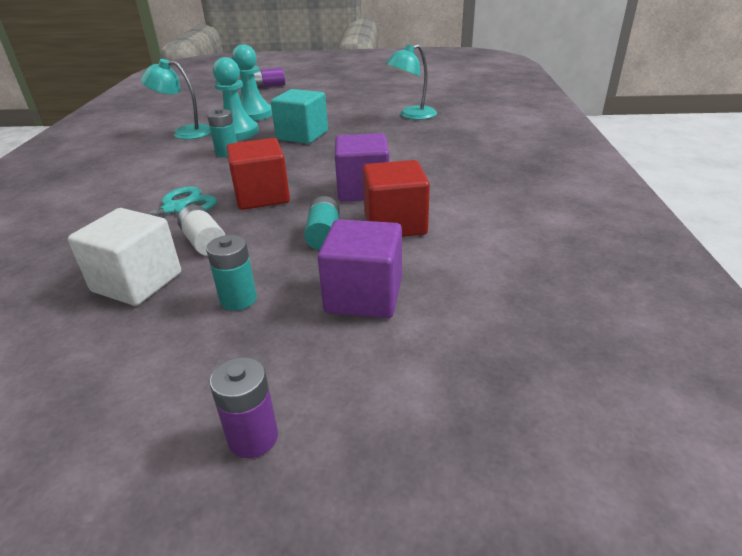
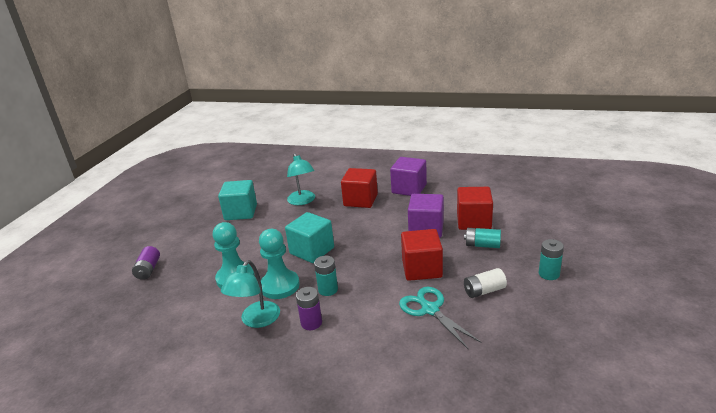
camera: 75 degrees left, 5 degrees down
white cube [68,208,181,306] -> none
purple battery [210,357,278,458] -> purple battery moved to [296,287,322,330]
purple cube [318,219,402,318] -> purple cube moved to [390,157,427,196]
none -> turquoise cube [218,180,257,220]
none -> red cube [341,168,378,208]

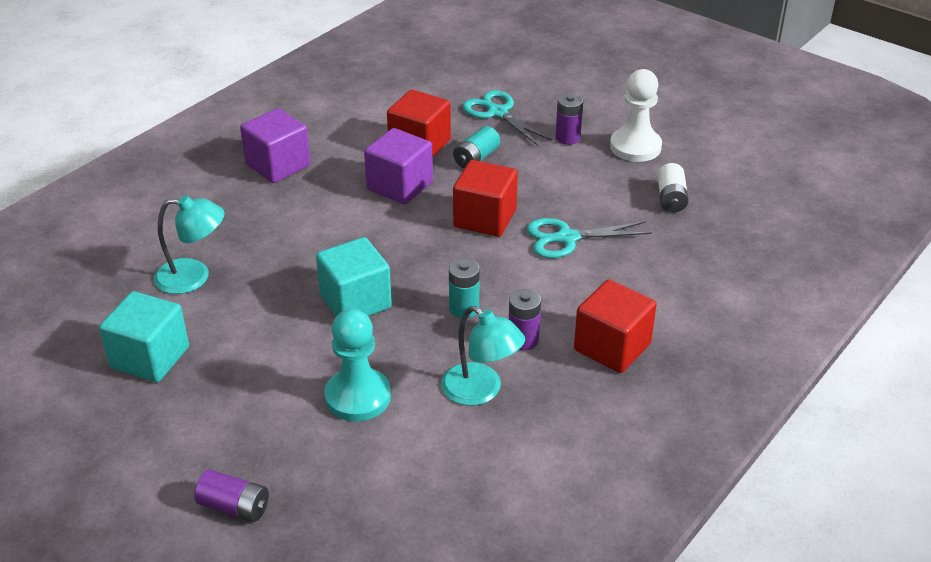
camera: 70 degrees left, 10 degrees up
turquoise pawn [259,229,300,299] -> none
red cube [341,168,378,208] -> red cube moved to [574,279,657,373]
white battery [464,268,507,298] -> white battery moved to [657,163,689,212]
turquoise battery [539,239,564,280] -> purple battery [555,93,583,145]
none -> turquoise scissors [463,90,553,146]
none -> white pawn [610,69,662,162]

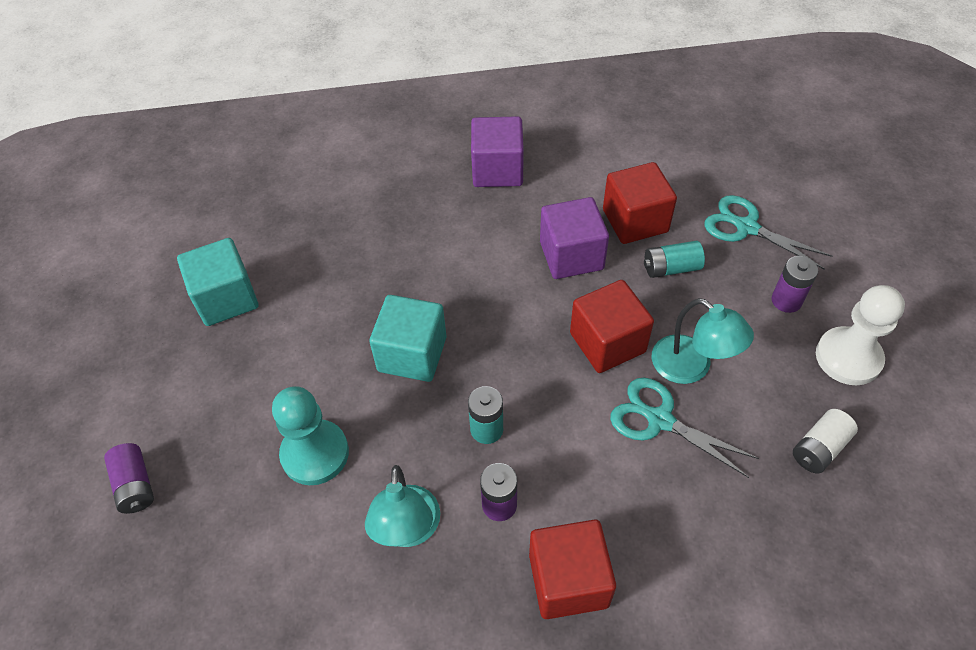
camera: 45 degrees right, 15 degrees up
turquoise lamp [154,195,225,294] -> turquoise lamp moved to [652,298,754,384]
turquoise scissors [463,90,553,146] -> turquoise scissors turned 60 degrees counterclockwise [704,195,833,270]

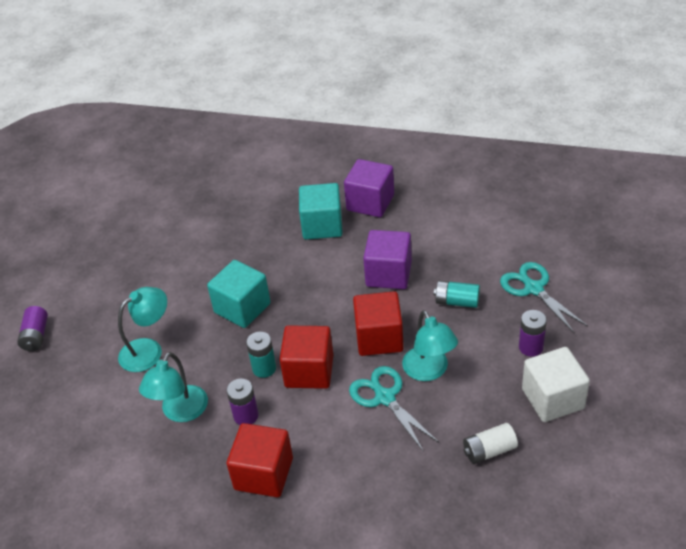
camera: 25 degrees right, 10 degrees down
turquoise cube [177,238,258,326] -> turquoise cube moved to [299,183,343,240]
turquoise pawn [272,386,349,485] -> turquoise lamp [118,287,167,372]
red cube [603,162,677,244] -> red cube moved to [279,325,333,389]
white pawn [816,285,905,385] -> white cube [522,347,590,422]

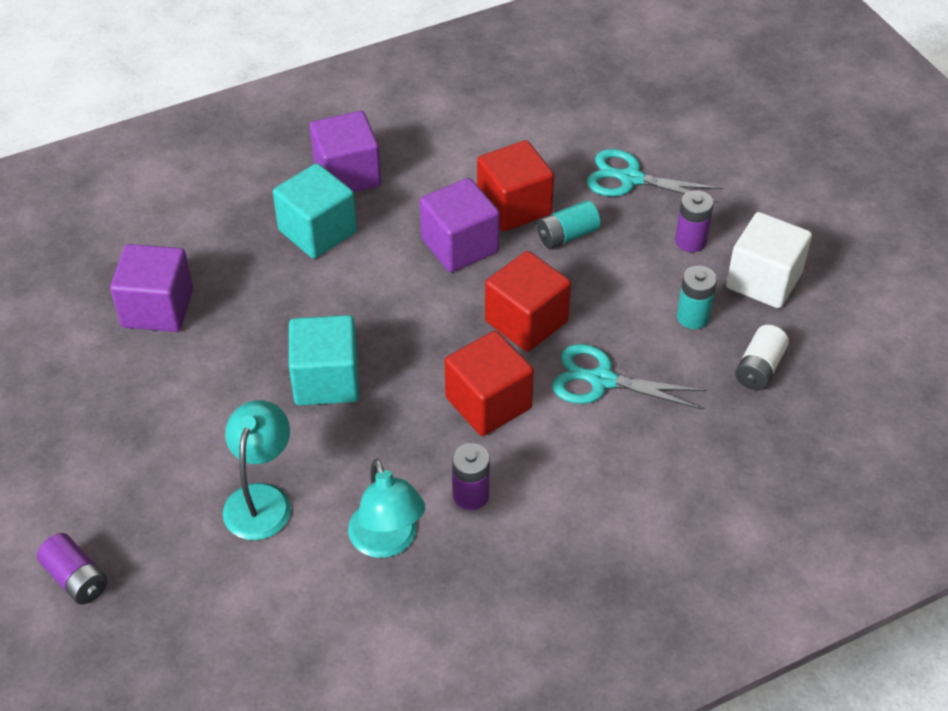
camera: 45 degrees left, 5 degrees up
red cube [227,423,293,497] -> red cube moved to [477,140,554,231]
turquoise battery [246,332,276,378] -> turquoise battery moved to [677,266,717,329]
turquoise lamp [402,310,458,381] -> none
none -> purple cube [110,244,193,332]

